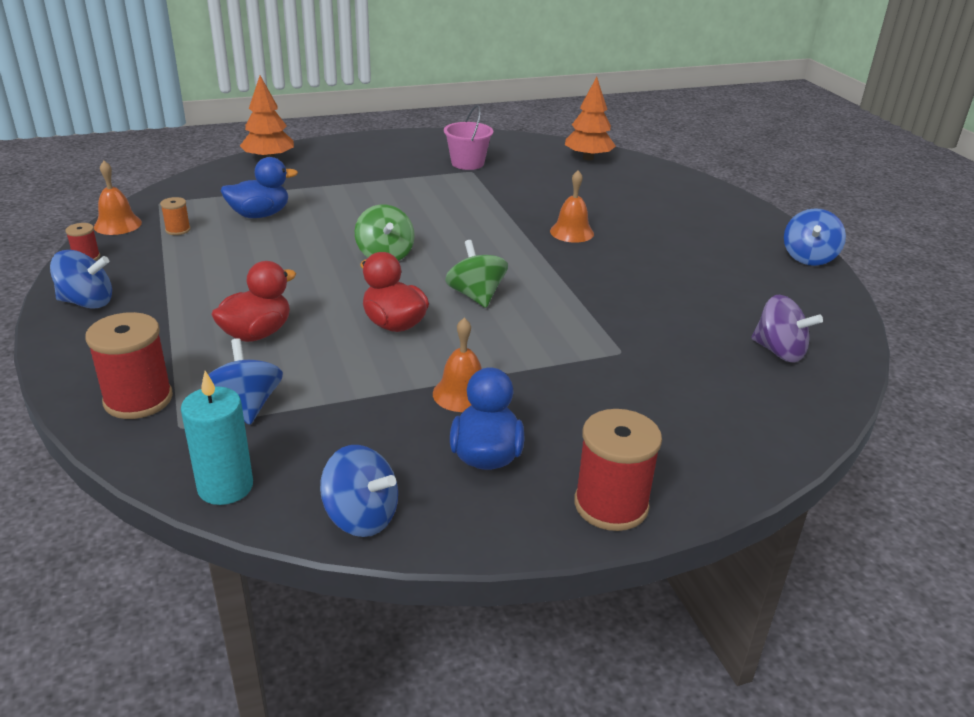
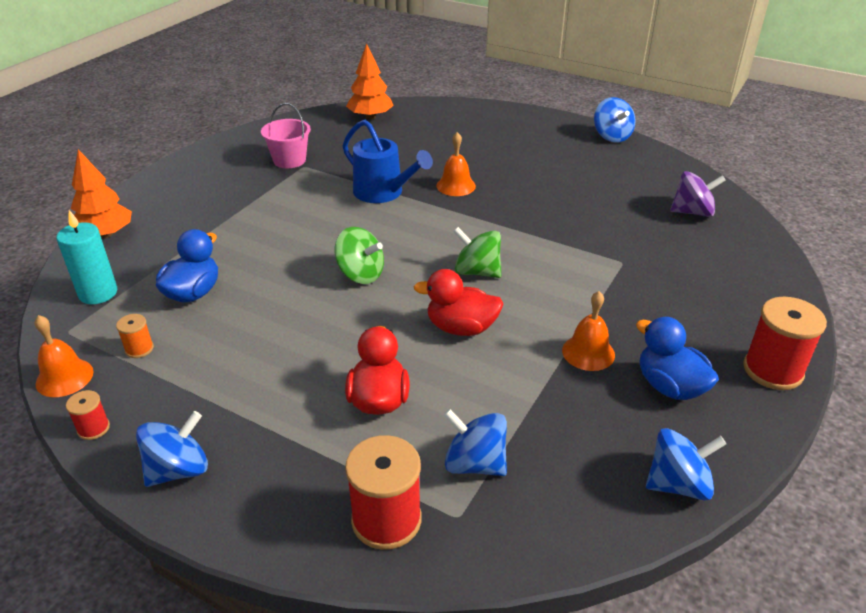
camera: 40 degrees left, 5 degrees up
turquoise candle [181,371,253,505] -> turquoise candle moved to [57,210,117,304]
none -> blue watering can [343,120,433,203]

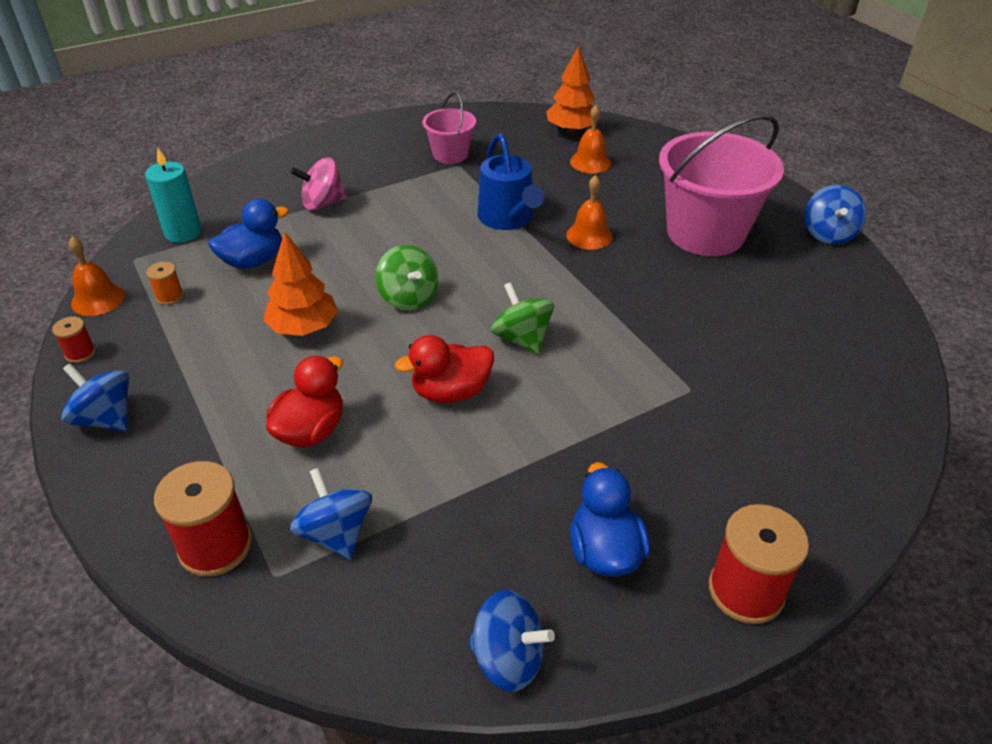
camera: 30 degrees right, 5 degrees up
orange tree [71,149,132,238] -> orange tree moved to [263,231,338,336]
blue spinning top [136,411,208,487] -> blue spinning top turned 135 degrees counterclockwise [61,363,129,431]
red duck [414,269,503,336] -> red duck turned 60 degrees counterclockwise [395,335,494,403]
orange bell [562,291,615,371] -> orange bell moved to [570,105,611,173]
purple spinning top [670,171,726,217] -> none
none -> pink spinning top [290,157,347,210]
none -> pink bucket [659,114,784,256]

